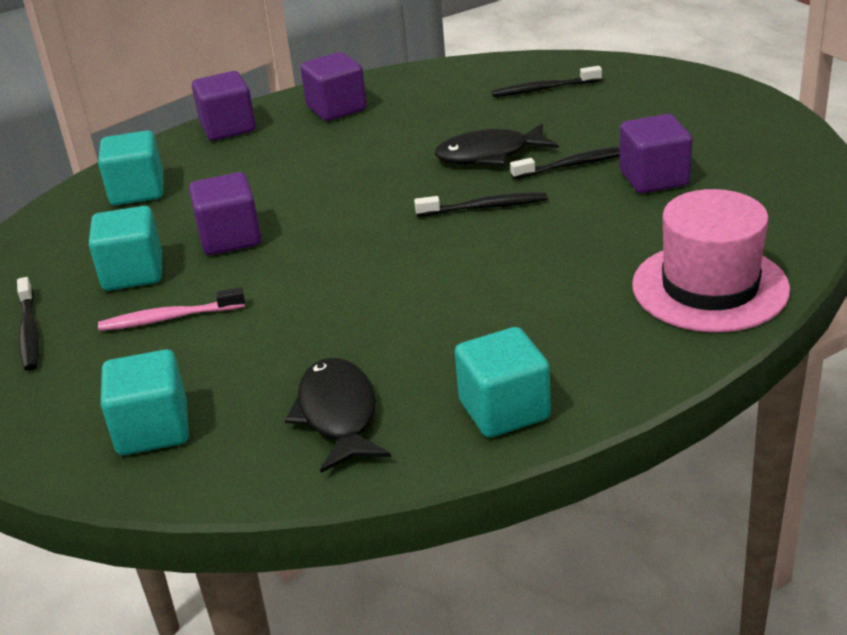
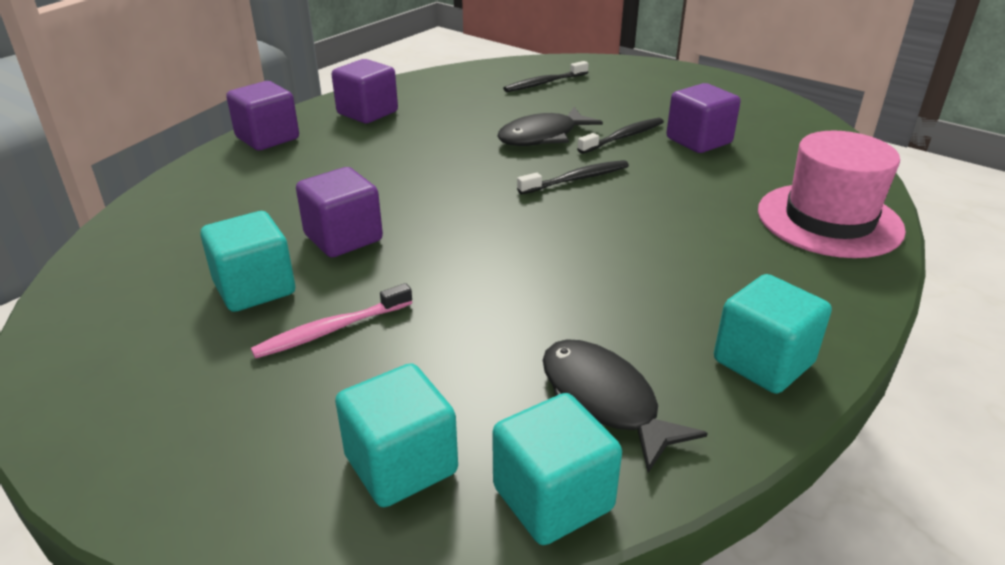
camera: 25 degrees left, 0 degrees up
black toothbrush [17,277,39,371] -> none
turquoise cube [98,130,164,205] -> turquoise cube moved to [492,393,622,545]

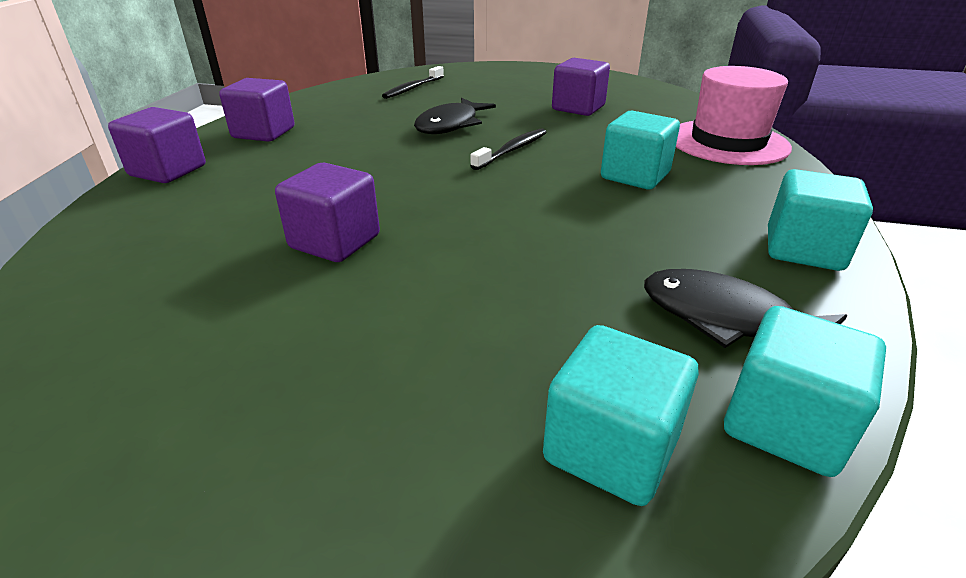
camera: 25 degrees left, 0 degrees up
turquoise cube [200,211,295,312] -> turquoise cube moved to [601,111,680,189]
pink toothbrush [251,283,412,359] -> none
black toothbrush [577,117,664,154] -> none

